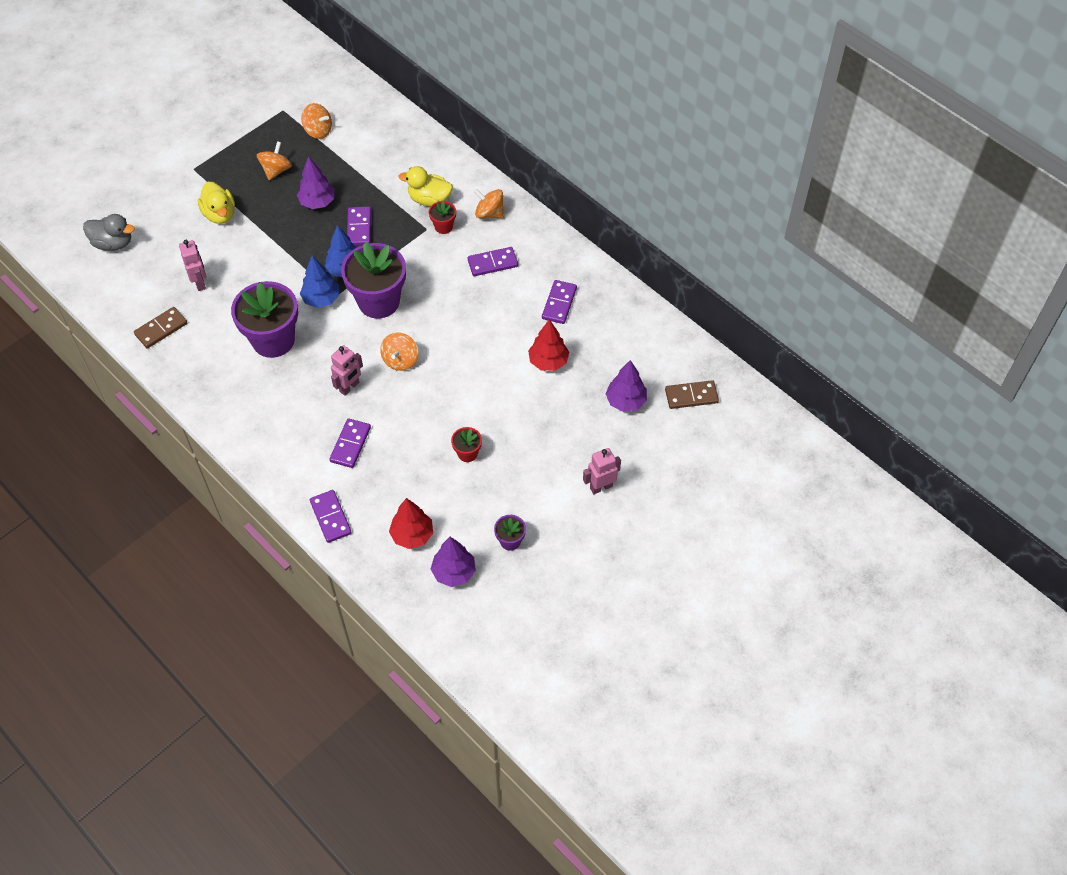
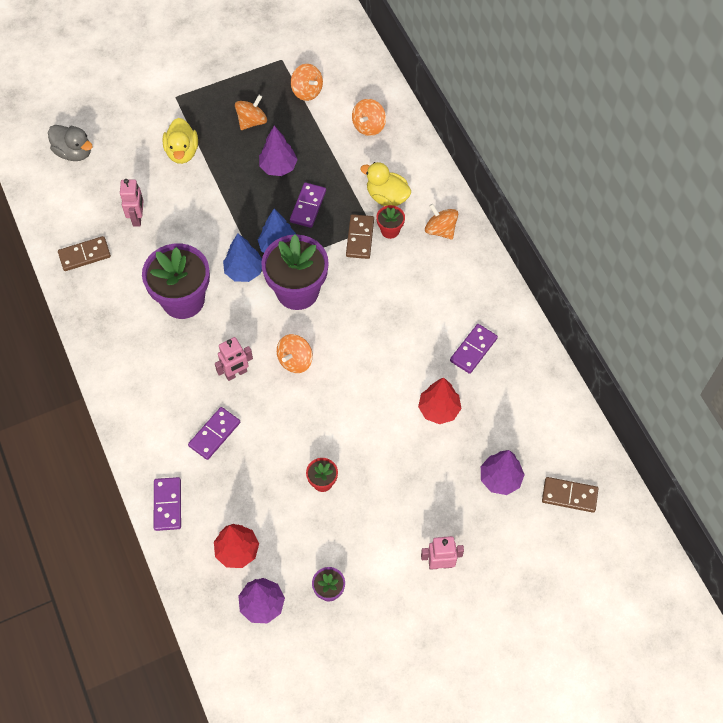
camera: 20 degrees right, 5 degrees up
purple domino [468,247,518,276] -> none
none -> brown domino [346,214,374,259]
none -> orange spinning top [352,99,386,136]

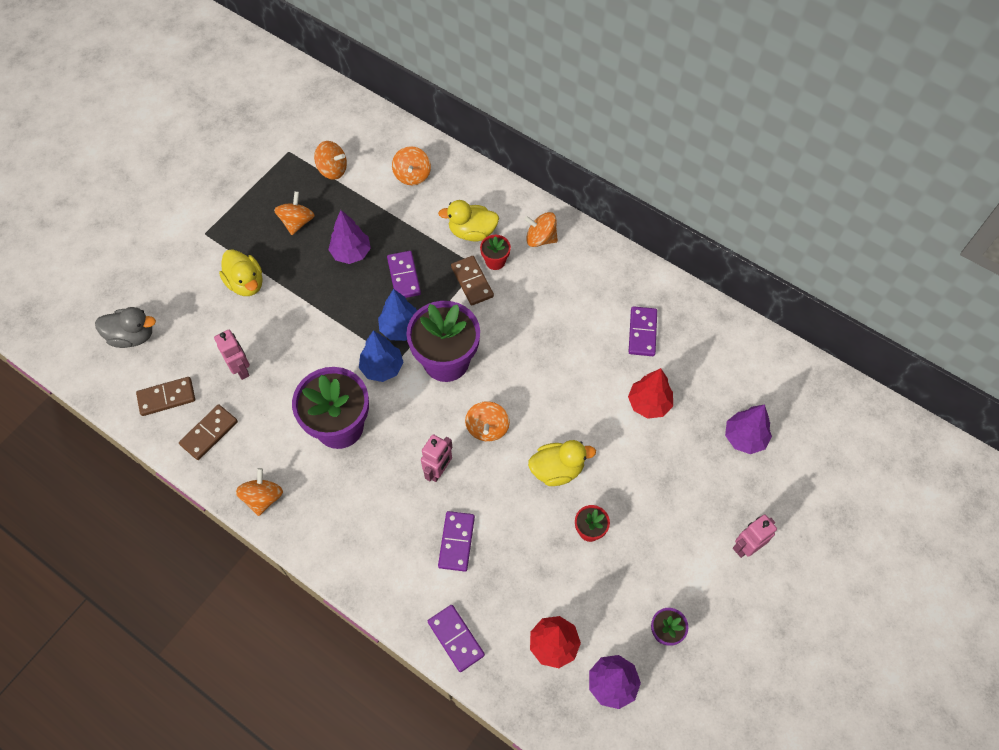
camera: 30 degrees left, 0 degrees up
brown domino [542,477,598,513] -> brown domino moved to [136,377,195,416]
none -> orange spinning top [236,468,283,516]
none -> yellow duck [528,440,596,486]

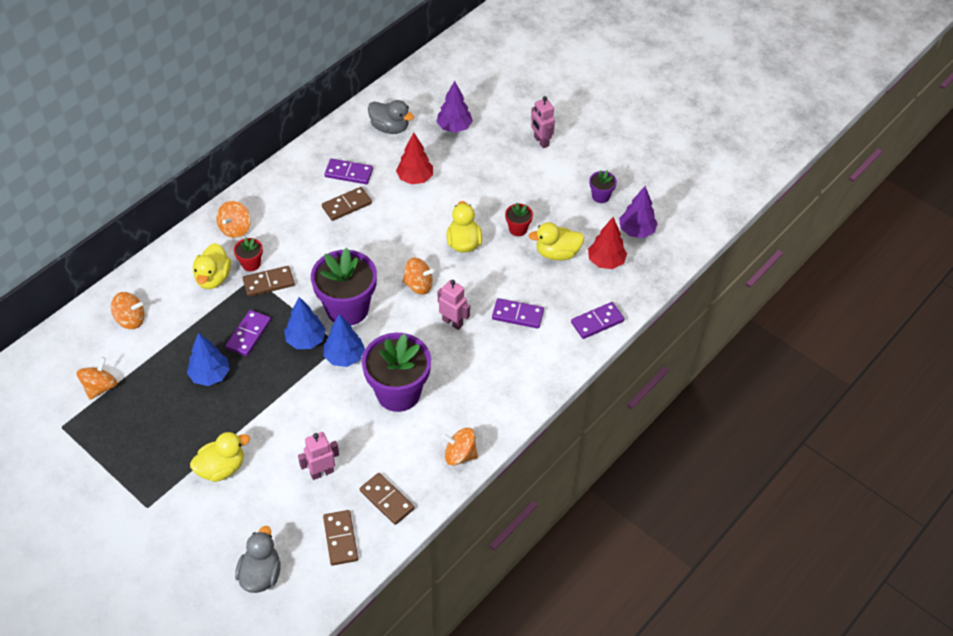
camera: 85 degrees left, 10 degrees down
orange spinning top [274,191,315,235] -> none
purple tree [328,210,371,264] -> blue tree [187,333,230,386]
purple domino [387,251,421,298] -> purple domino turned 60 degrees counterclockwise [226,310,271,356]
none -> brown domino [322,187,372,221]
none -> grey duck [368,100,414,134]
none -> yellow duck [529,222,584,260]

